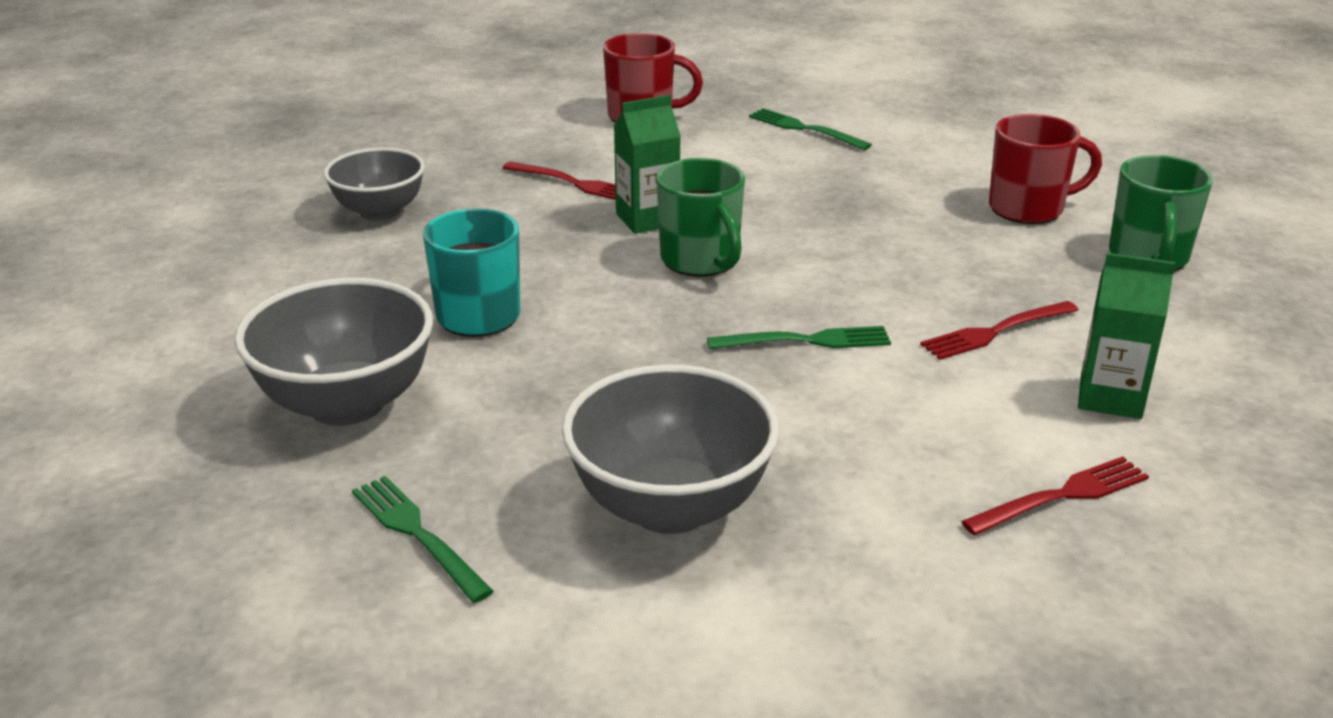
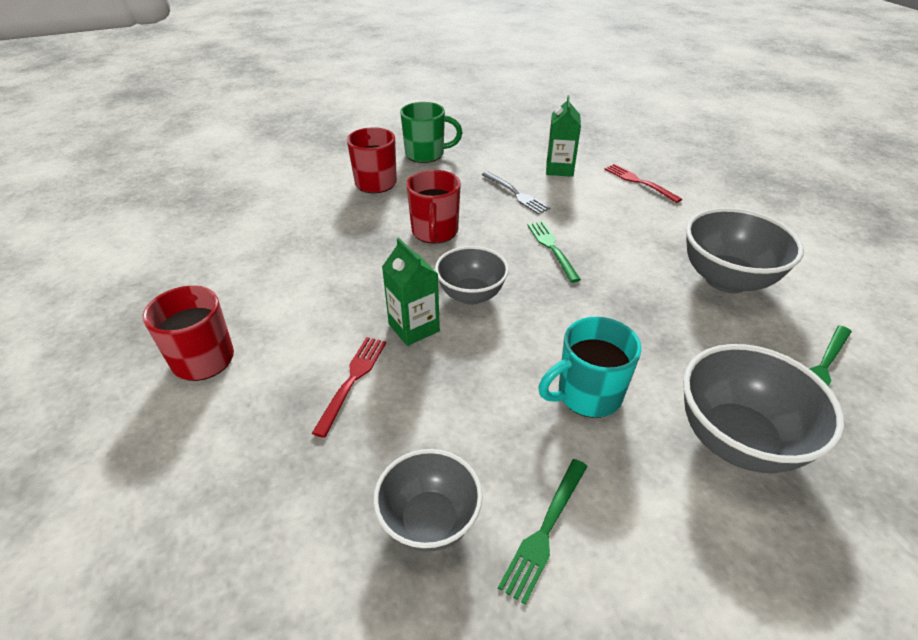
camera: 100 degrees left, 10 degrees up
green mug [656,158,745,276] -> grey bowl [435,246,509,305]
green fork [749,108,872,150] -> green fork moved to [498,459,588,605]
red fork [920,301,1078,360] -> grey fork [482,172,550,214]
none -> red mug [406,170,461,244]

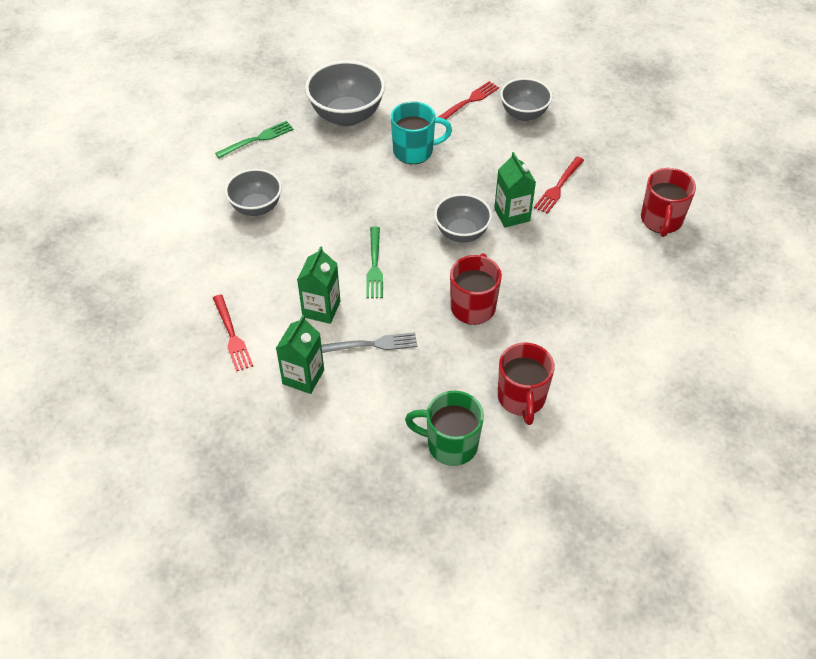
camera: 165 degrees left, 10 degrees up
grey fork [482,172,550,214] -> grey fork turned 105 degrees clockwise [321,332,417,353]
green fork [498,459,588,605] -> red fork [439,81,499,119]
grey bowl [686,208,804,293] -> grey bowl [225,169,282,216], size x0.66
none -> green carton [297,246,340,324]

